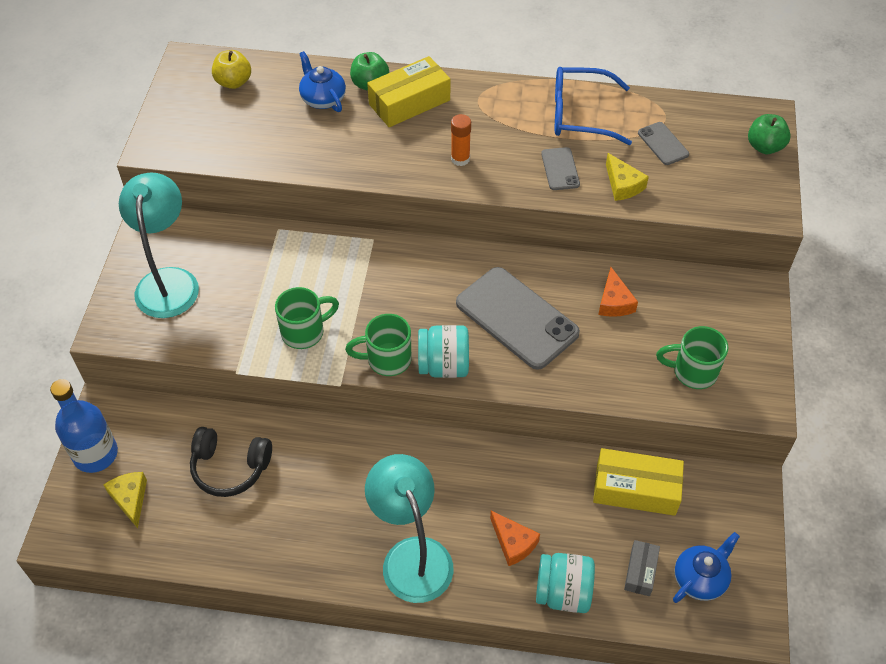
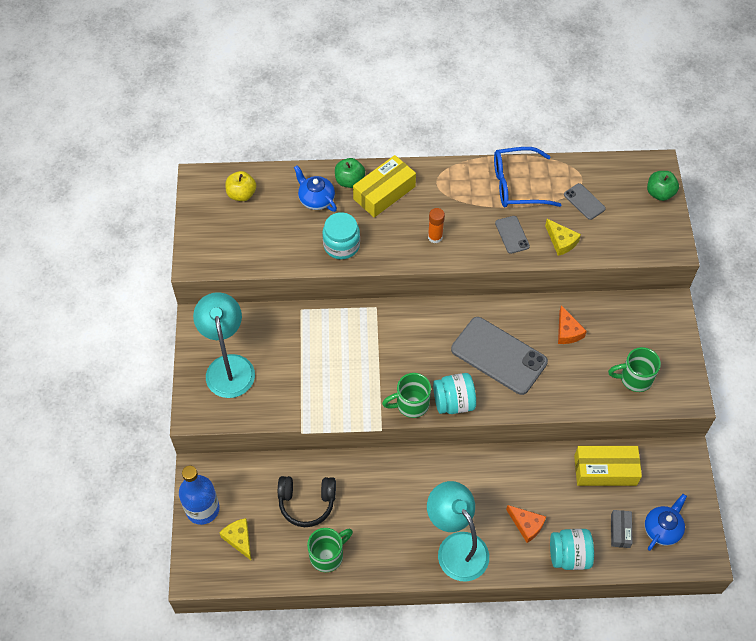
camera: 10 degrees left, 5 degrees up
green mug [275,287,339,349] -> green mug moved to [307,528,353,572]
none -> turquoise jar [322,212,360,259]

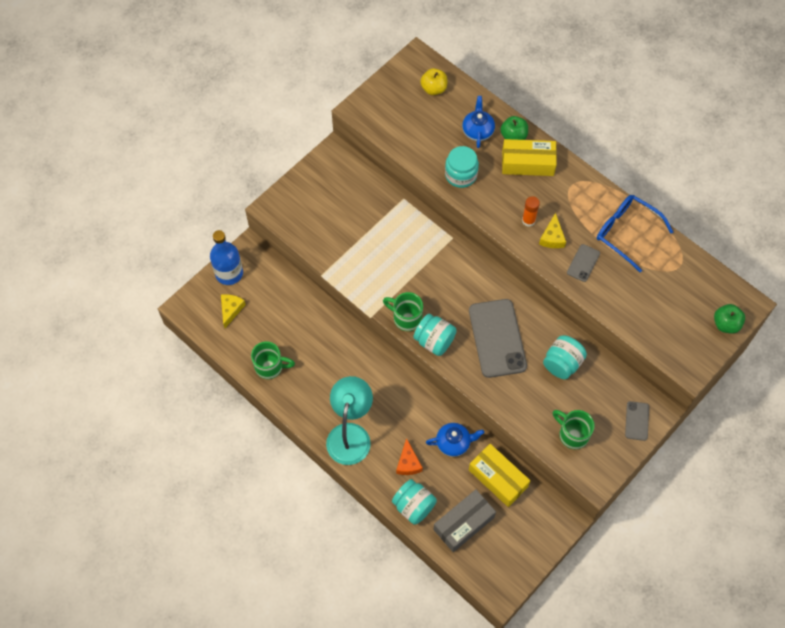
camera: 45 degrees right, 5 degrees up
turquoise lamp [193,292,255,398] -> none
black headphones [278,476,336,527] -> none
yellow cheese [545,219,581,256] -> yellow cheese moved to [539,213,566,248]
orange cheese [558,305,587,344] -> turquoise jar [543,335,587,379]
grey phone [564,183,606,220] -> grey phone moved to [625,401,649,441]
grey box [611,510,633,548] -> grey box [433,490,496,552], size x1.82
blue teapot [645,494,687,551] -> blue teapot moved to [426,423,484,457]

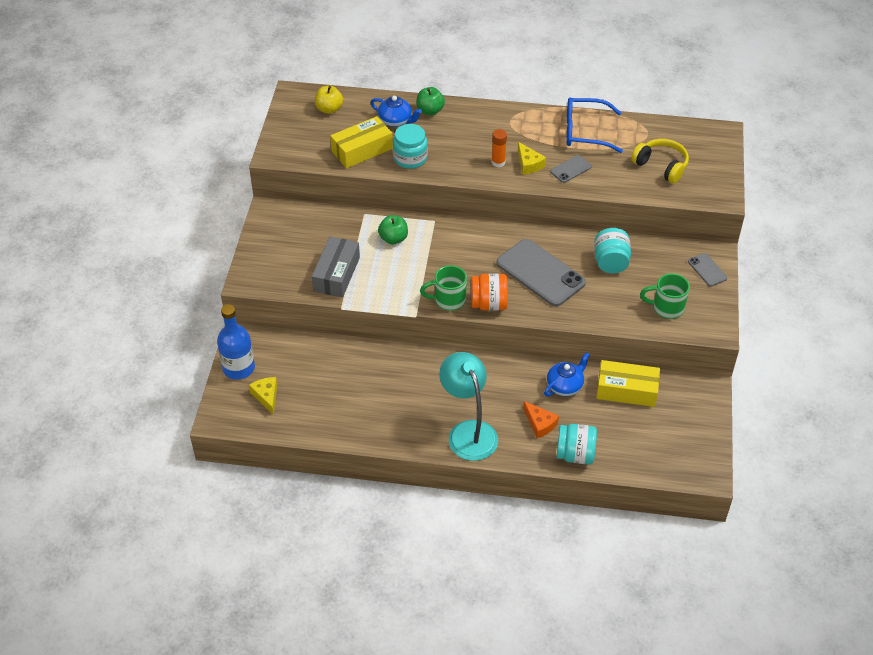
camera: 35 degrees left, 15 degrees down
green mug [251,341,295,379] -> none
turquoise jar [413,314,457,356] -> orange jar [471,273,508,311]
grey box [433,490,496,552] -> grey box moved to [312,237,360,298]
blue teapot [462,96,495,148] -> blue teapot turned 150 degrees clockwise [370,96,422,127]
yellow box [502,139,557,176] -> yellow box moved to [330,116,393,168]
grey phone [567,244,600,282] -> grey phone turned 60 degrees clockwise [550,155,592,183]
green apple [714,304,745,334] -> green apple moved to [378,215,408,244]
none -> yellow headphones [631,139,689,183]

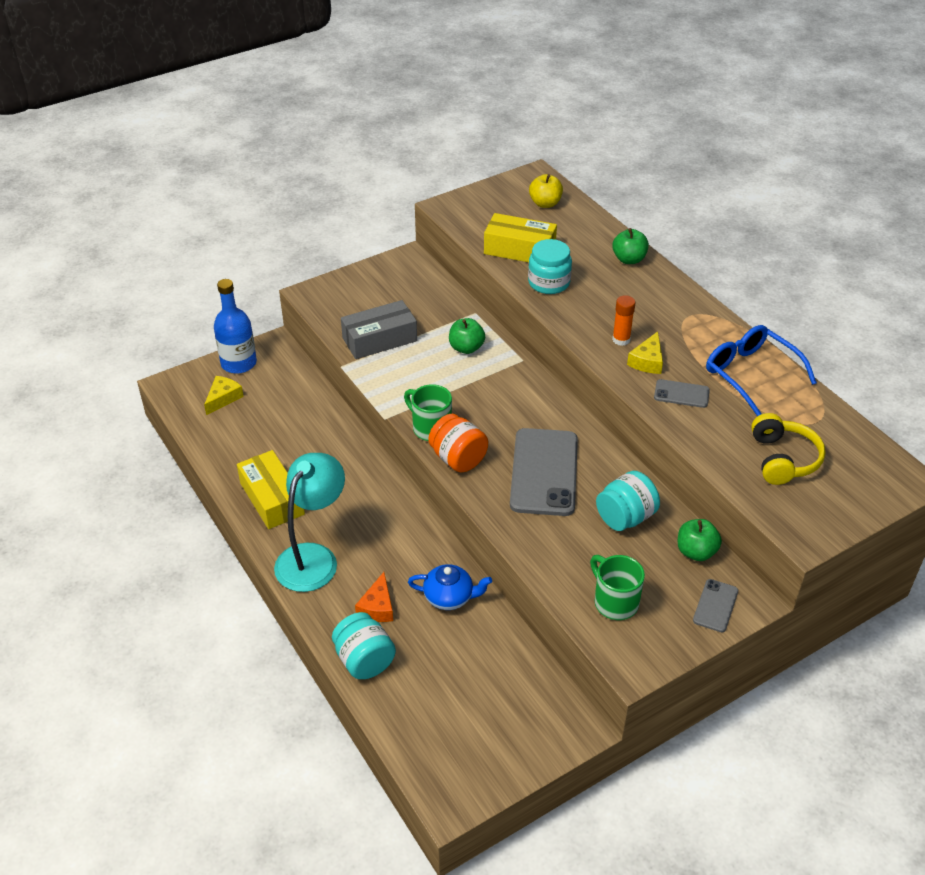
camera: 50 degrees right, 5 degrees down
blue teapot [370,96,422,127] -> none
yellow box [596,360,660,407] -> yellow box moved to [237,450,305,529]
none -> green apple [677,519,722,561]

